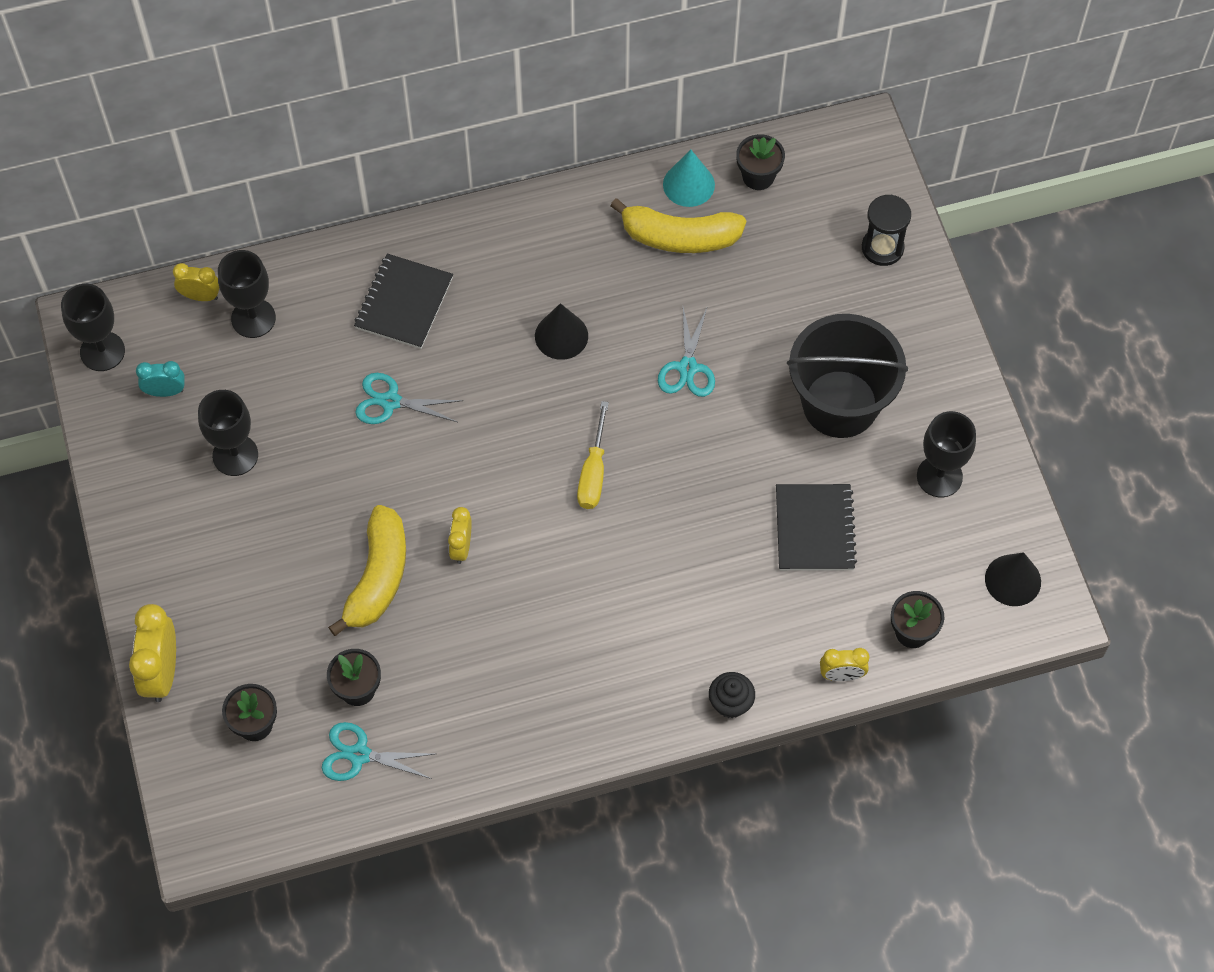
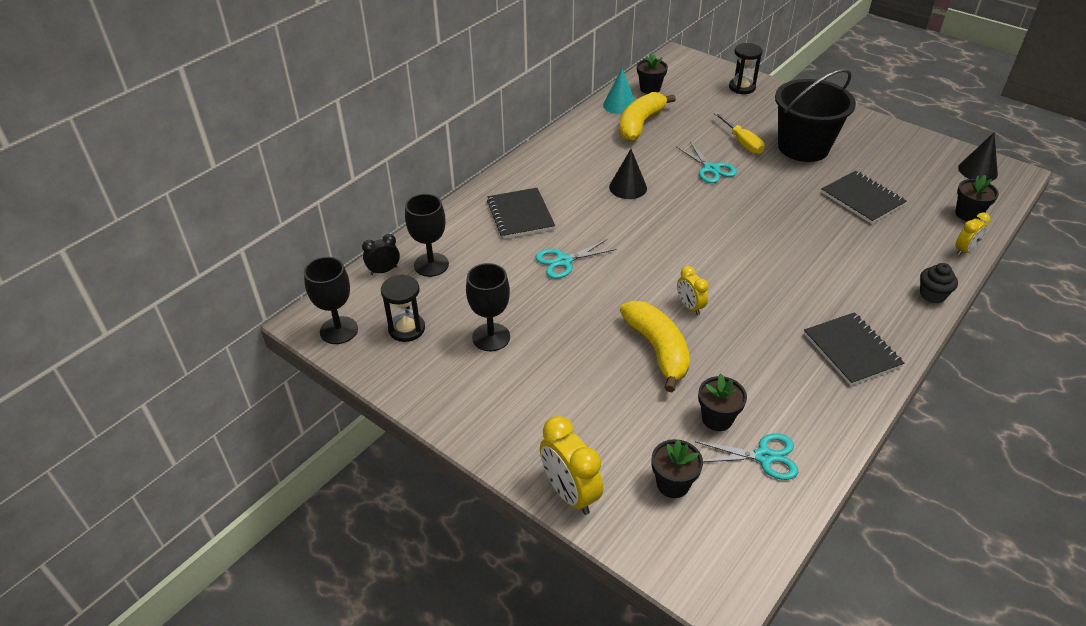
camera: 35 degrees left, 20 degrees down
turquoise clock [136,361,185,397] -> black hourglass [381,274,425,342]
yellow clock [173,263,219,301] -> black clock [362,234,400,275]
turquoise scissors [322,722,435,781] -> turquoise scissors turned 150 degrees counterclockwise [695,433,798,480]
yellow screwdriver [577,401,609,509] -> yellow screwdriver moved to [714,112,765,154]
yellow banana [610,198,746,253] -> yellow banana turned 150 degrees clockwise [619,92,676,141]
black goblet [917,411,976,497] -> none
none -> black notebook [804,312,904,386]

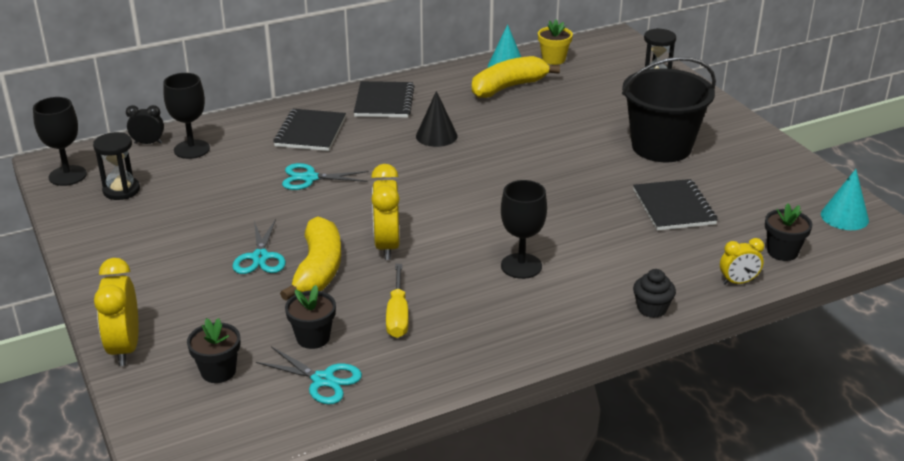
camera: 25 degrees right, 10 degrees down
black goblet [466,263,510,351] -> black goblet moved to [501,180,547,279]
black flower pot [637,53,668,94] -> yellow flower pot [538,19,573,65]
turquoise scissors [677,142,737,183] -> turquoise scissors moved to [232,219,286,274]
yellow clock [677,266,708,315] -> yellow clock [371,164,400,260], size x1.70
yellow screwdriver [714,112,765,154] -> yellow screwdriver moved to [386,264,409,338]
black notebook [804,312,904,386] -> black notebook moved to [354,81,415,118]
black cone [958,132,998,181] -> turquoise cone [821,169,869,230]

